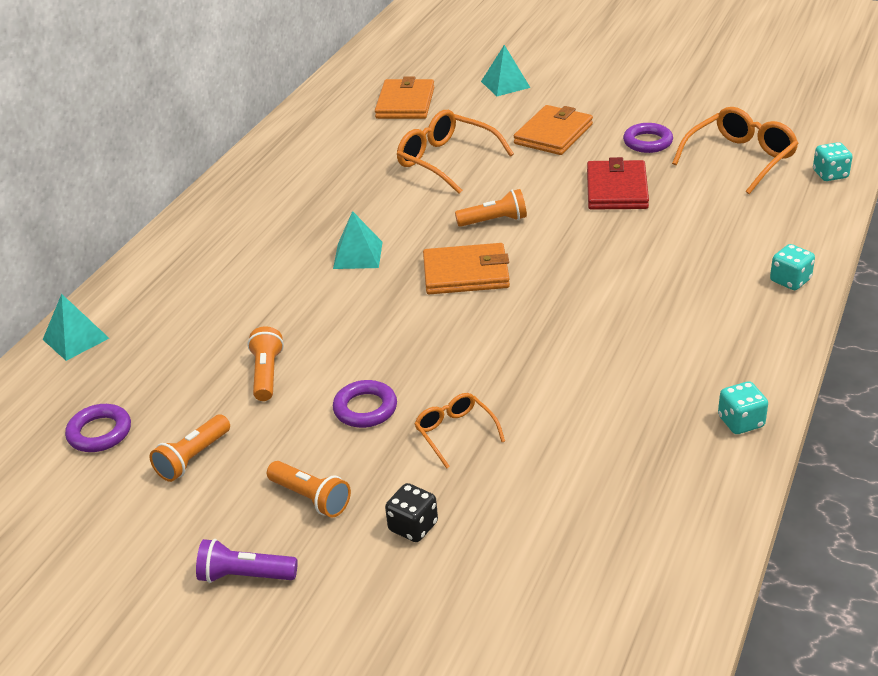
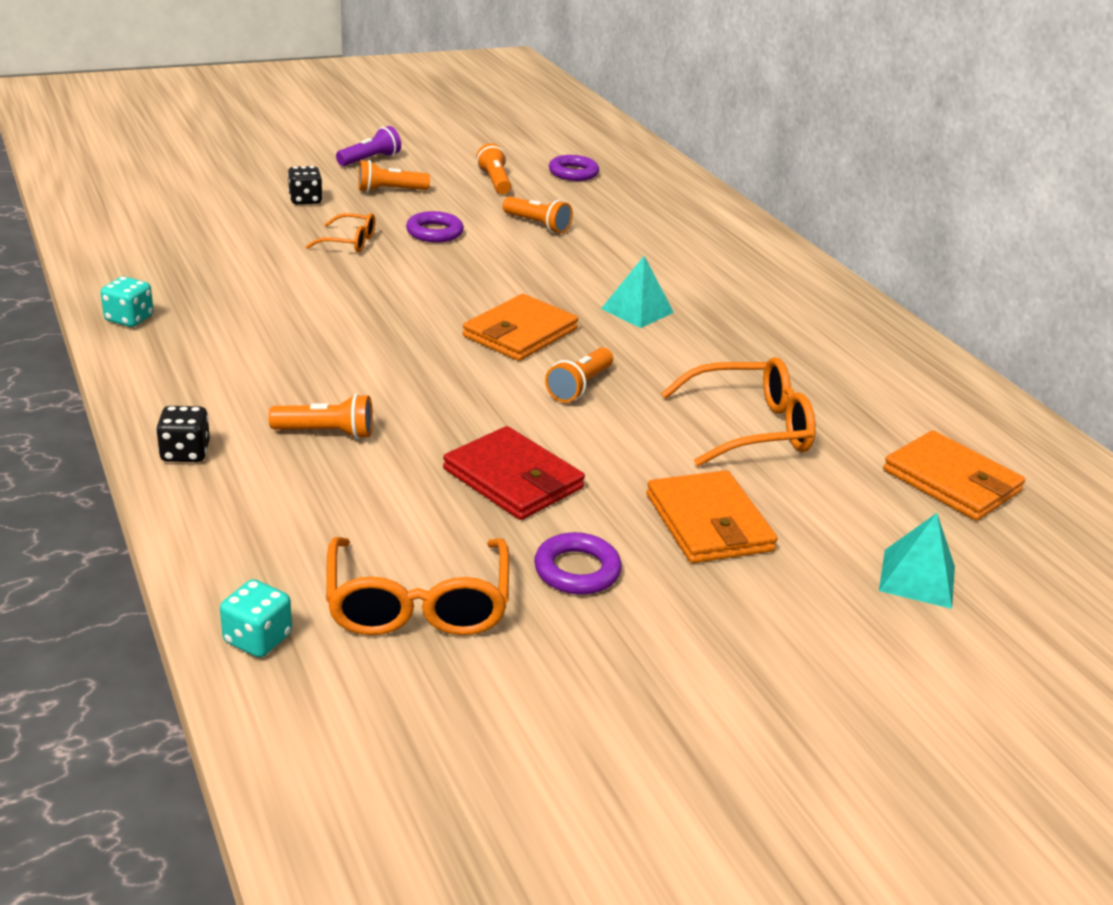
camera: 125 degrees right, 5 degrees down
turquoise pyramid [43,294,109,361] -> none
turquoise dice [770,244,815,290] -> black dice [156,406,210,462]
none -> orange flashlight [269,394,373,439]

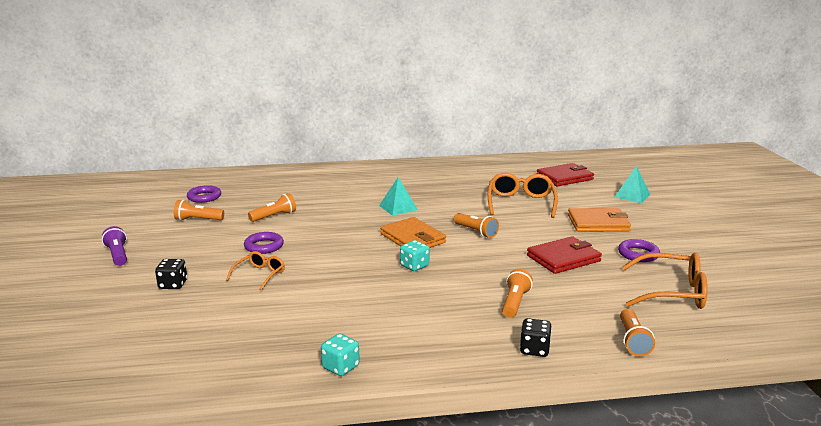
camera: 70 degrees left, 10 degrees down
turquoise dice [220,579,292,658] -> turquoise dice moved to [400,240,430,271]
orange flashlight [358,160,430,192] -> orange flashlight moved to [620,309,655,356]
orange wallet [883,430,1025,521] -> red wallet [537,163,594,186]

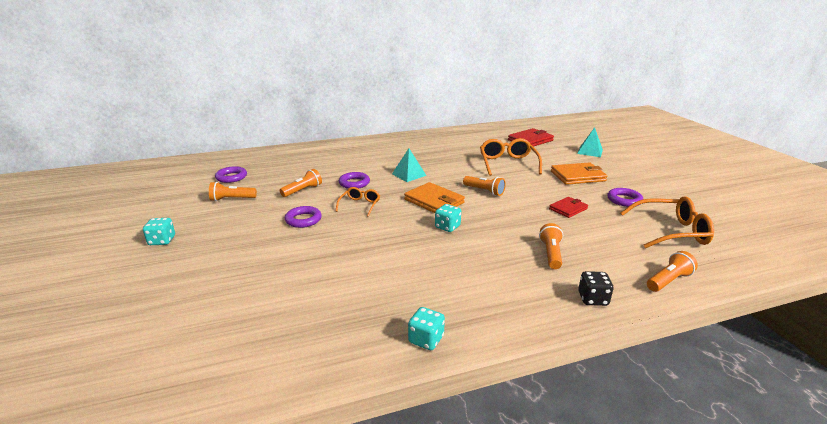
camera: 10 degrees left, 5 degrees up
purple flashlight [102,226,127,266] -> turquoise dice [143,218,175,245]
black dice [155,259,187,289] -> none
orange glasses [226,251,285,291] -> orange glasses moved to [335,187,380,217]
red wallet [527,236,602,274] -> red wallet [549,197,588,218], size x0.62
orange flashlight [620,309,655,356] -> orange flashlight turned 120 degrees counterclockwise [647,251,698,292]
none -> purple ring [339,172,370,189]

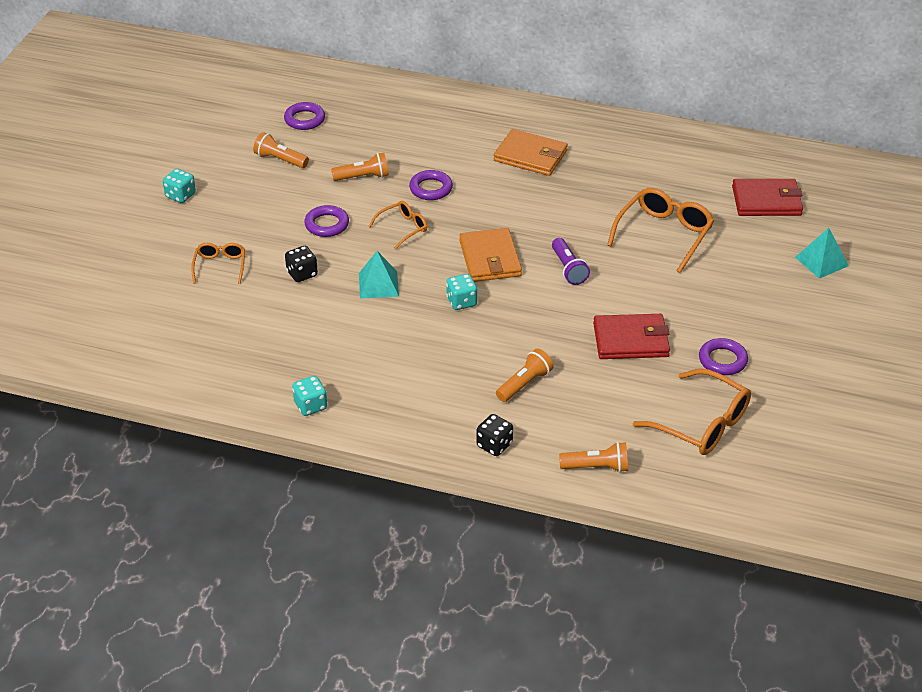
camera: 35 degrees right, 15 degrees up
turquoise pyramid [392,148,427,182] -> turquoise pyramid moved to [359,251,399,299]
orange flashlight [463,176,506,196] -> purple flashlight [552,238,590,285]
red wallet [549,197,588,218] -> red wallet [593,314,670,359], size x1.60
orange wallet [551,162,607,185] -> orange wallet moved to [494,129,568,176]
none -> orange glasses [191,243,245,284]
none -> black dice [285,246,318,282]

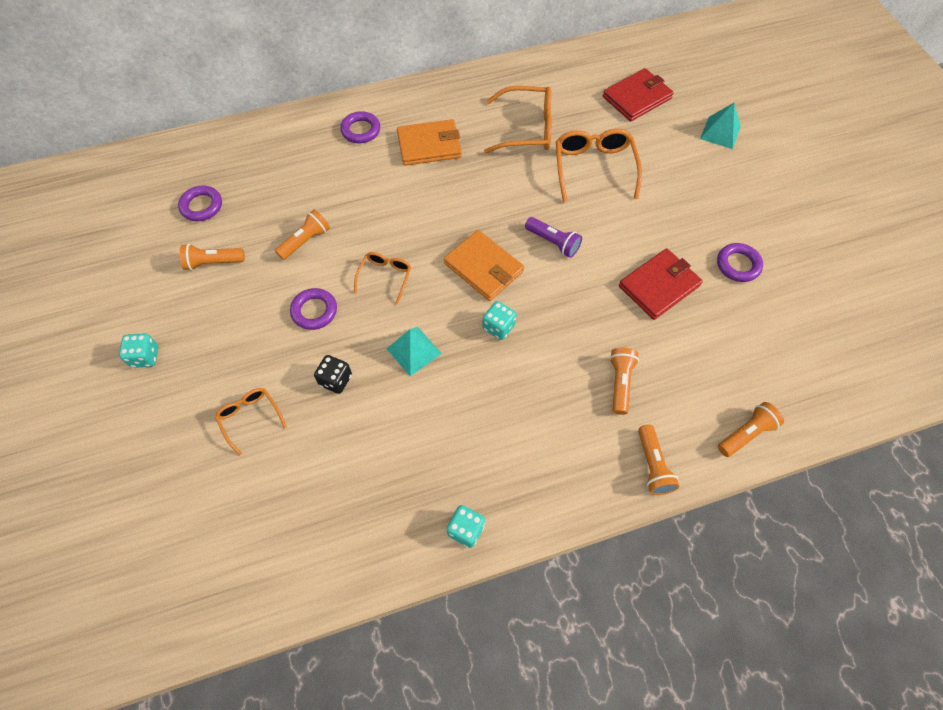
camera: 35 degrees left, 20 degrees up
purple ring [409,170,453,200] -> purple ring moved to [340,111,380,143]
black dice [476,414,513,456] -> orange flashlight [638,425,680,495]
orange glasses [633,369,751,455] -> orange glasses moved to [484,86,552,153]

